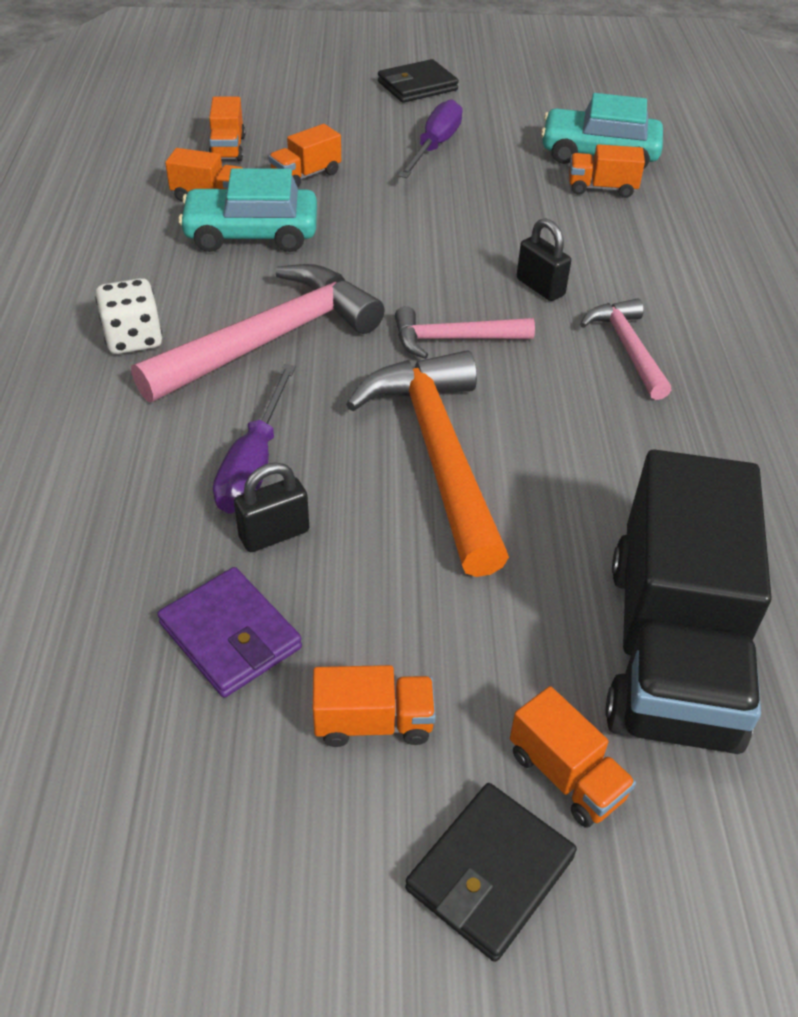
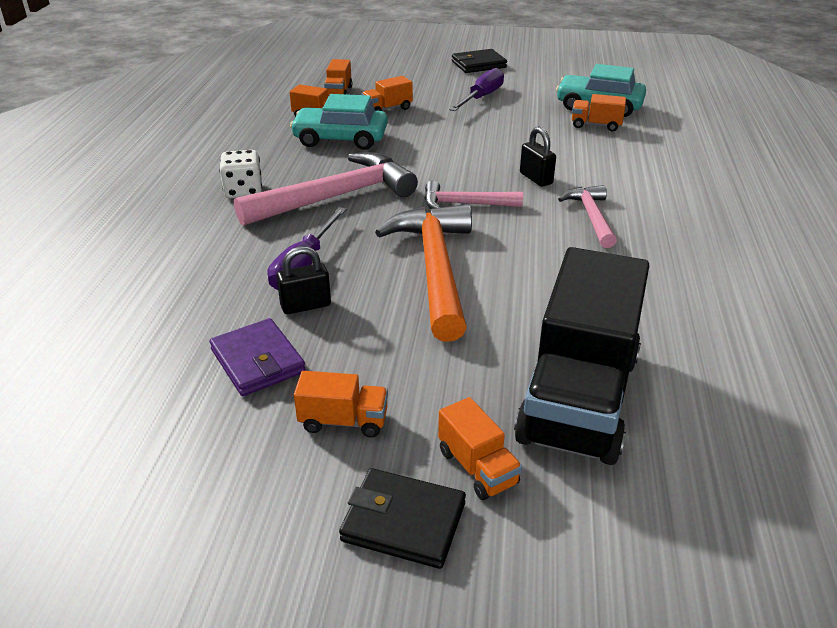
camera: 10 degrees right, 10 degrees down
black wallet [405,783,577,962] -> black wallet turned 60 degrees clockwise [339,468,466,569]

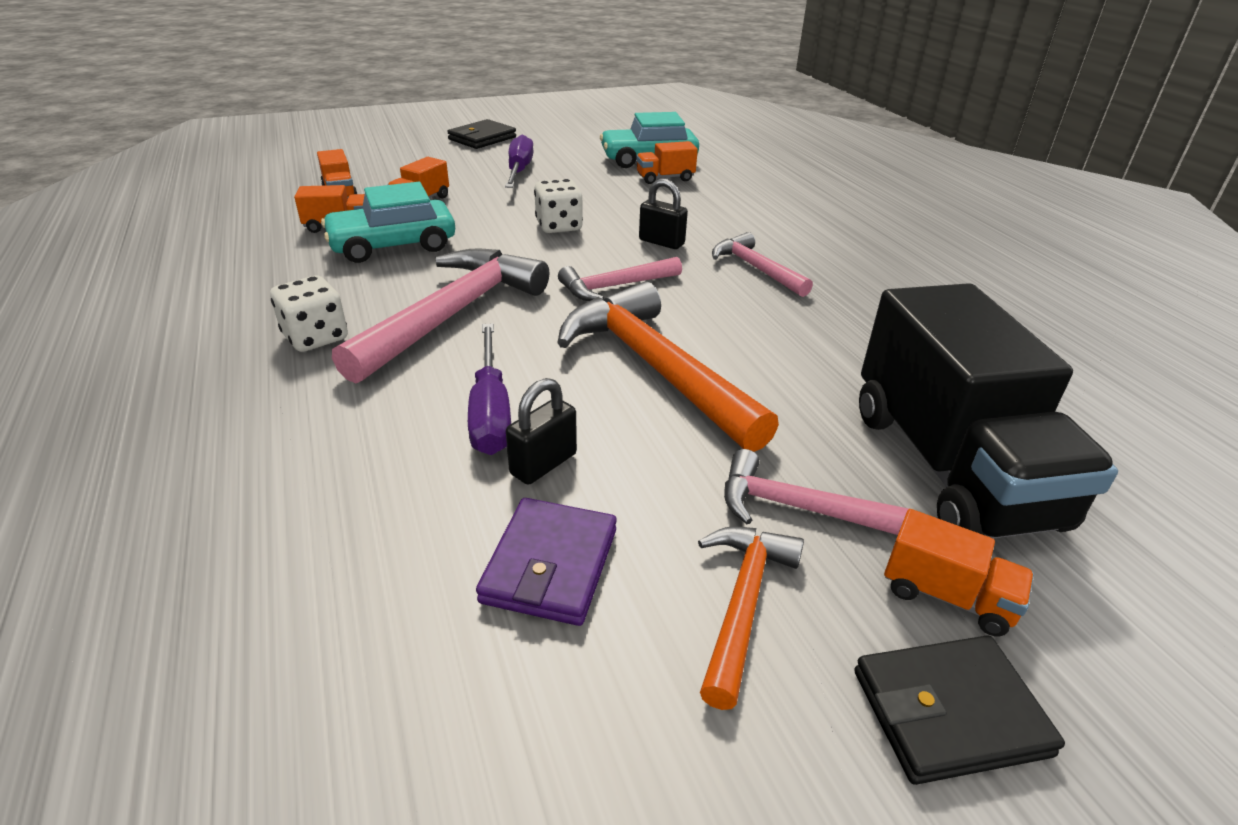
camera: 30 degrees left, 0 degrees up
purple wallet [209,318,306,396] -> purple wallet turned 75 degrees clockwise [476,498,617,626]
orange truck [294,371,388,438] -> orange hammer [698,526,804,710]
none -> white dice [534,179,583,233]
none -> pink hammer [724,449,914,535]

